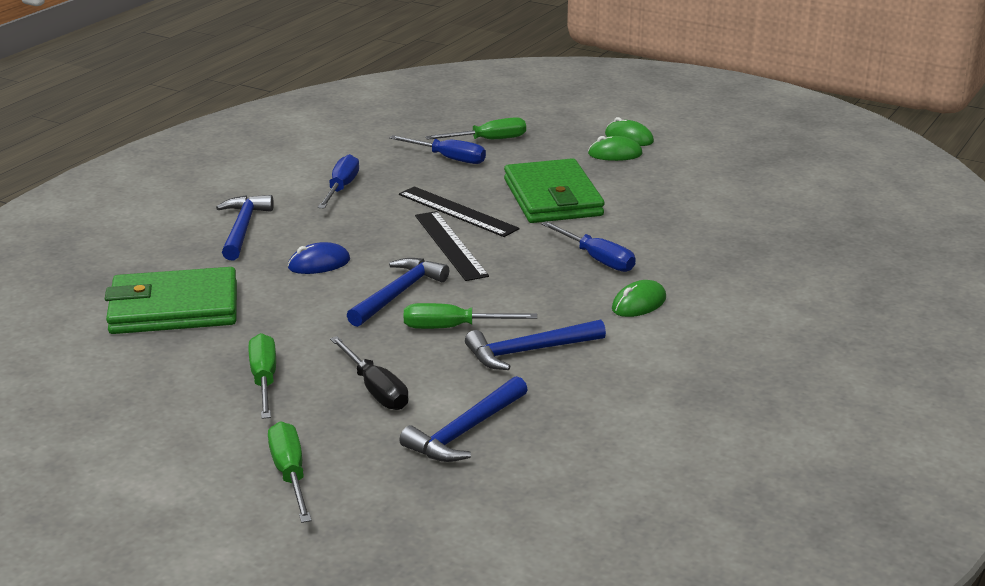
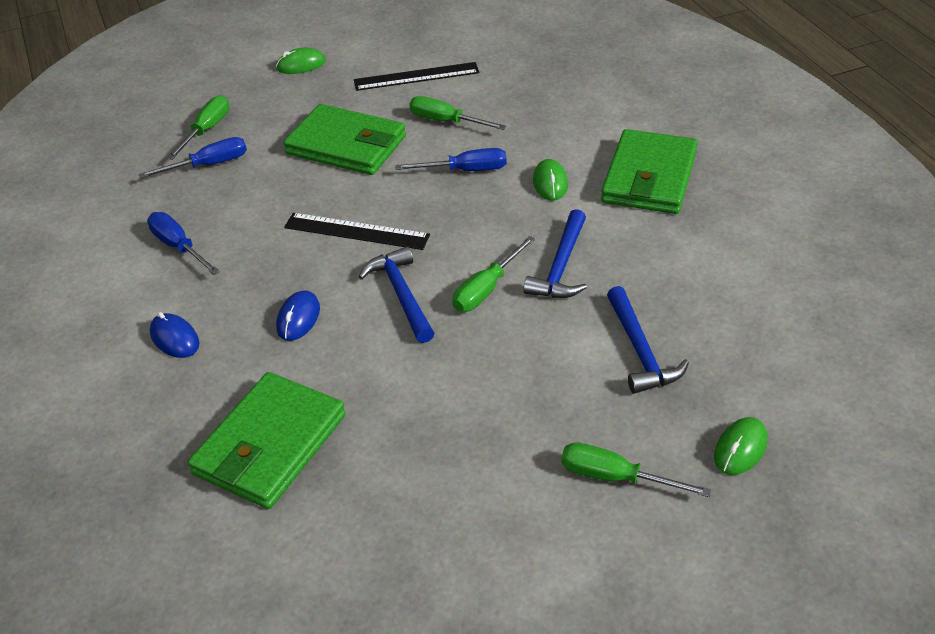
camera: 50 degrees left, 15 degrees up
blue hammer [216,195,274,260] -> blue mouse [150,312,199,358]
green screwdriver [248,333,276,419] -> green screwdriver moved to [409,96,507,130]
black screwdriver [330,336,409,410] -> none
black ruler [399,186,520,237] -> black ruler moved to [354,62,479,91]
green mouse [588,136,643,161] -> green mouse moved to [714,417,767,475]
none -> green wallet [601,129,698,214]

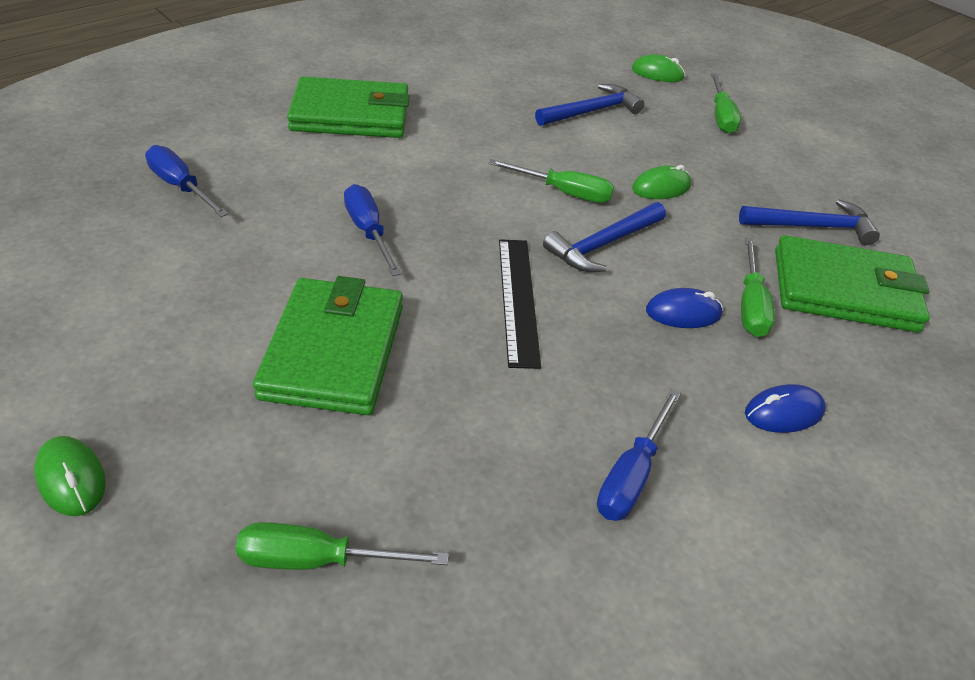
camera: 115 degrees left, 0 degrees up
blue screwdriver [138,137,247,178] -> blue screwdriver moved to [145,145,229,217]
blue mouse [150,312,199,358] -> blue mouse turned 45 degrees clockwise [745,384,826,433]
black ruler [354,62,479,91] -> none
green screwdriver [409,96,507,130] -> green screwdriver moved to [741,237,775,337]
blue hammer [523,209,587,298] -> blue hammer moved to [739,199,880,245]
green mouse [533,159,568,201] -> green mouse moved to [632,165,691,199]

